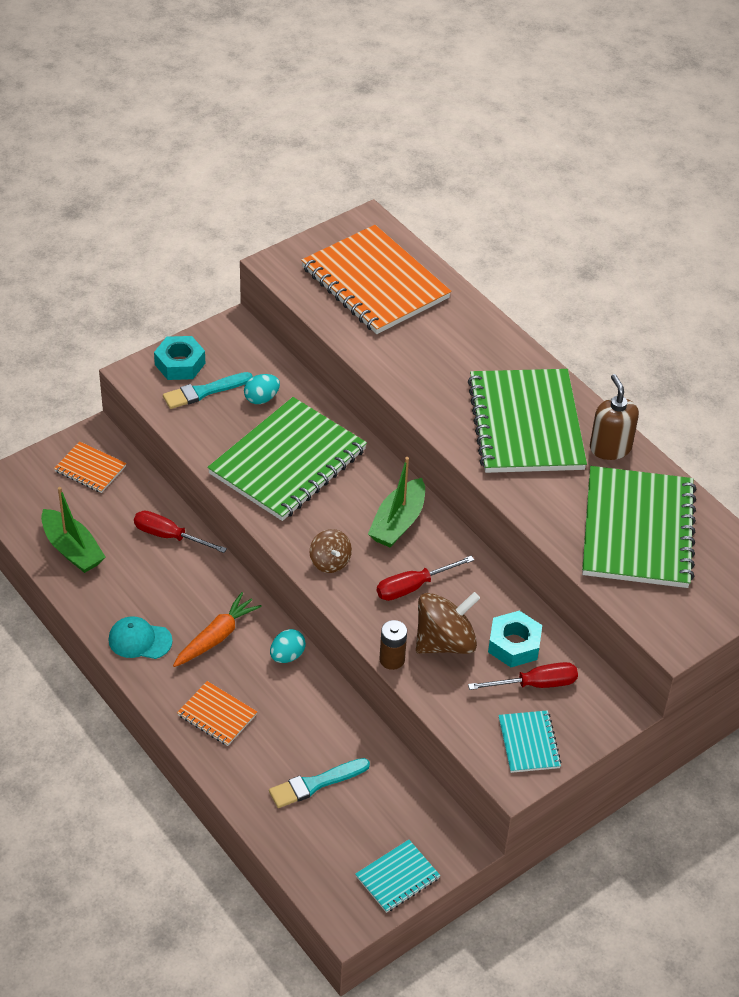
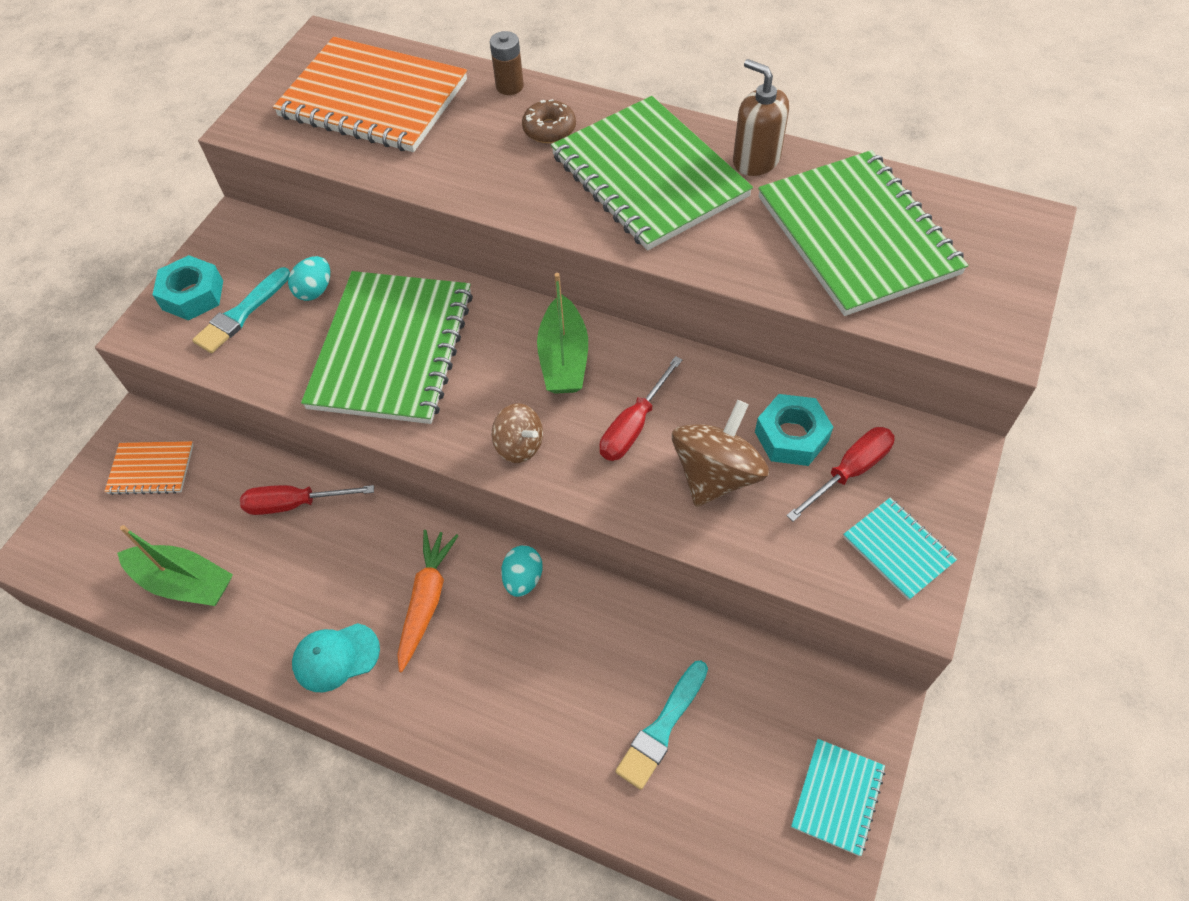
camera: 25 degrees left, 10 degrees up
orange notebook [177,681,257,746] -> none
brown battery [379,620,407,670] -> brown battery moved to [490,31,524,95]
none -> brown donut [522,99,576,143]

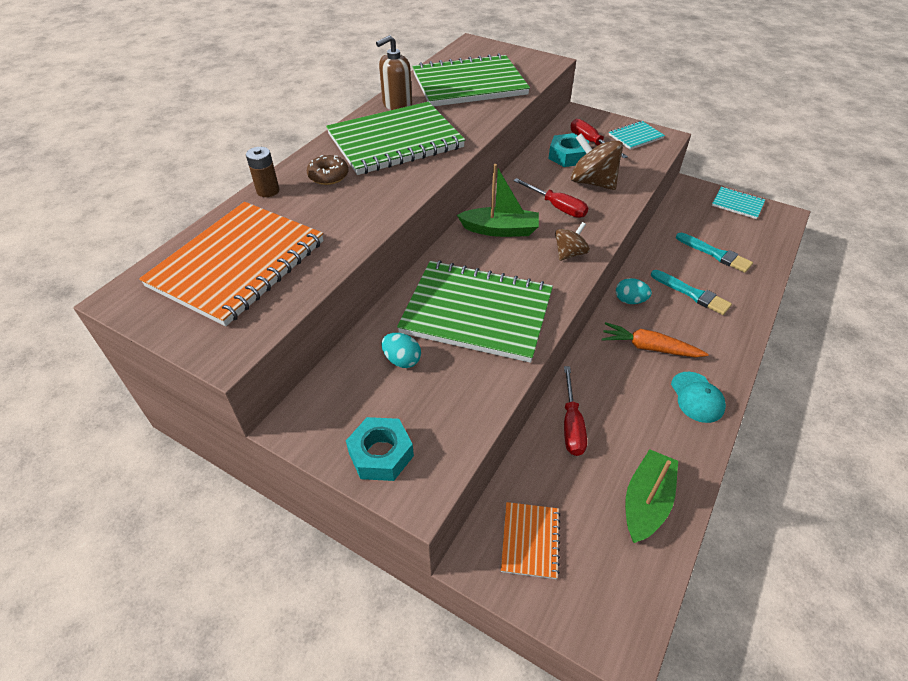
camera: 85 degrees left, 10 degrees down
turquoise brush [192,267,290,353] -> turquoise brush moved to [651,270,732,315]

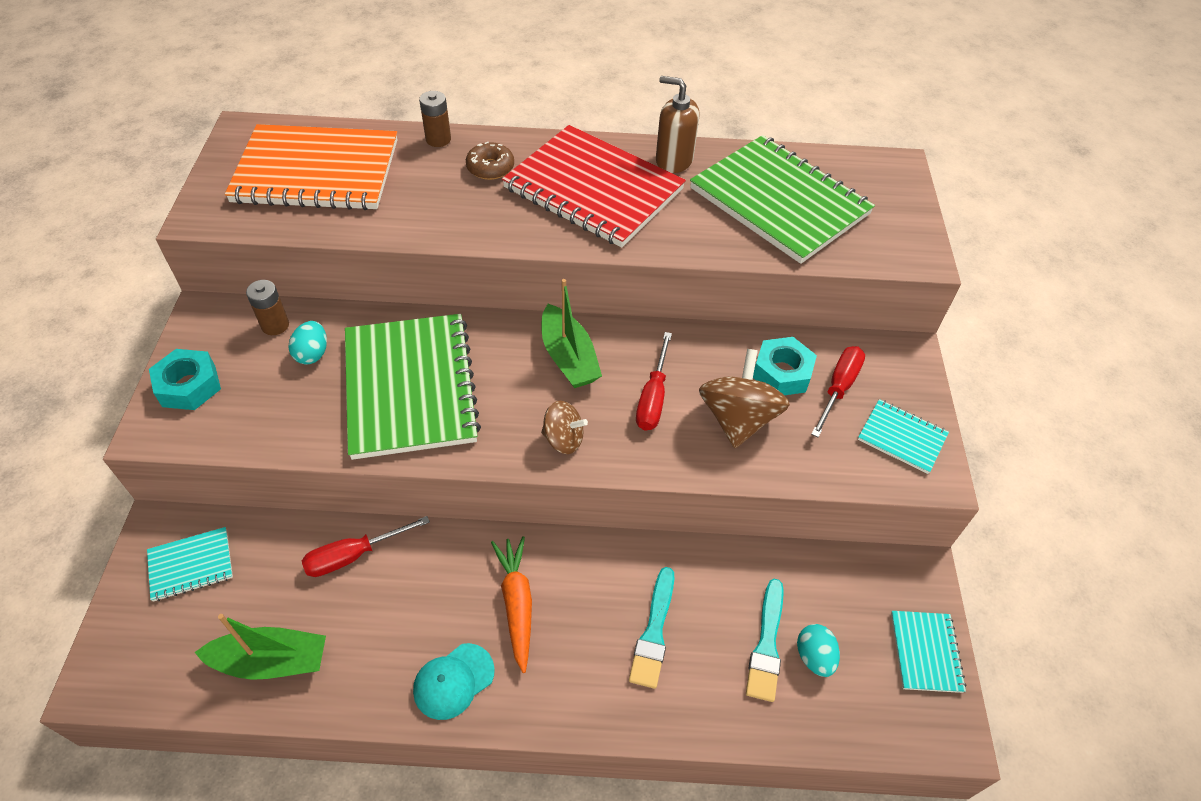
camera: 60 degrees right, 5 degrees up
green notebook [326,102,465,175] -> red notebook [502,125,686,247]
orange notebook [501,502,560,579] -> turquoise notebook [147,527,233,602]
turquoise egg [616,278,652,304] -> turquoise egg moved to [797,624,840,677]
none -> brown battery [246,280,289,335]

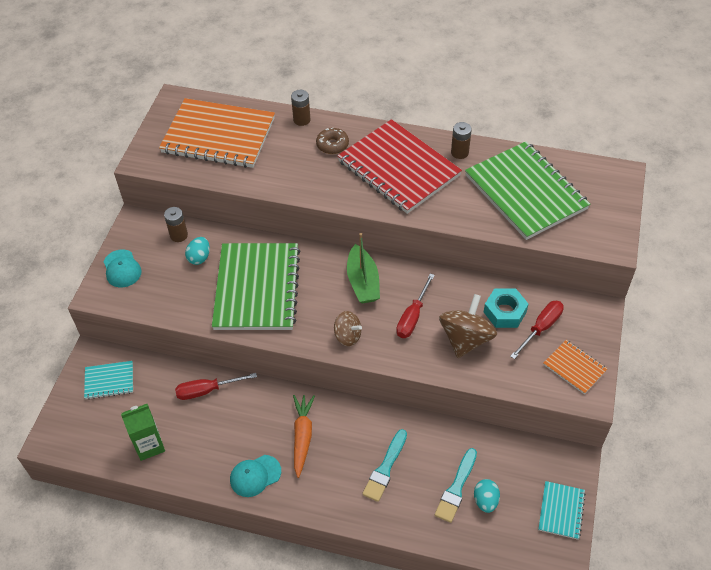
camera: 15 degrees right, 0 degrees up
turquoise nut [149,349,221,410] -> turquoise cap [103,249,142,287]
green boat [195,614,326,680] -> green carton [121,404,165,461]
brown soap dispenser [656,76,700,173] -> brown battery [451,122,472,159]
turquoise notebook [858,399,949,474] -> orange notebook [543,340,608,394]

